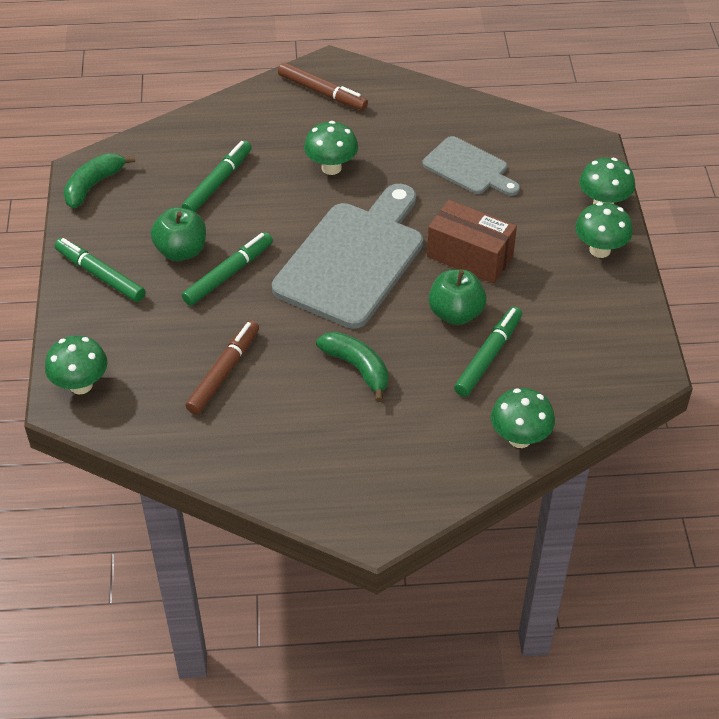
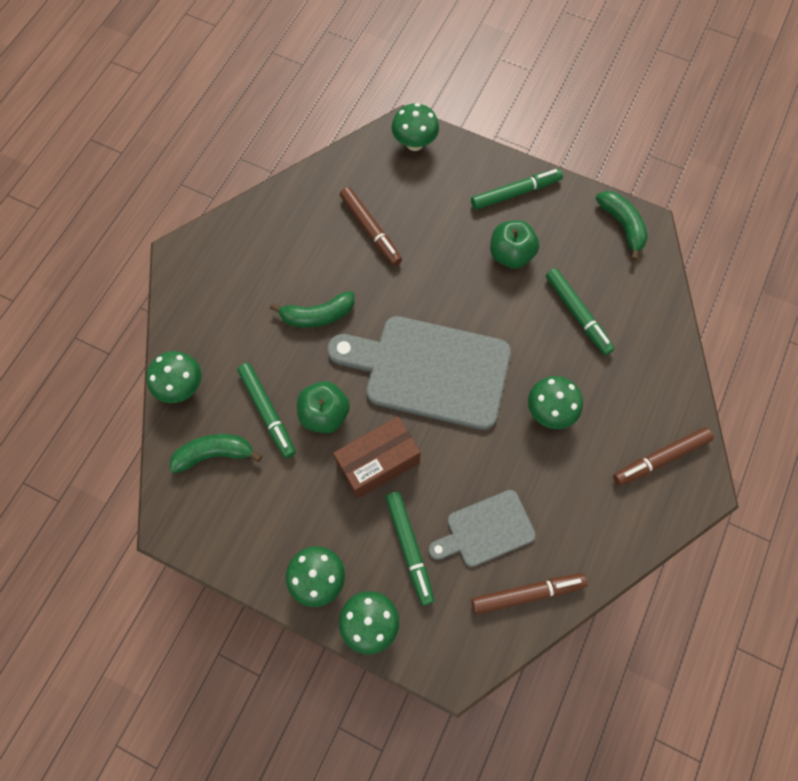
camera: 120 degrees right, 20 degrees up
green marker [182,232,273,306] -> green marker moved to [385,491,434,606]
grey cutting board [272,184,423,329] -> grey cutting board turned 135 degrees clockwise [327,316,511,430]
none -> green banana [170,434,262,473]
none -> brown marker [471,573,588,615]

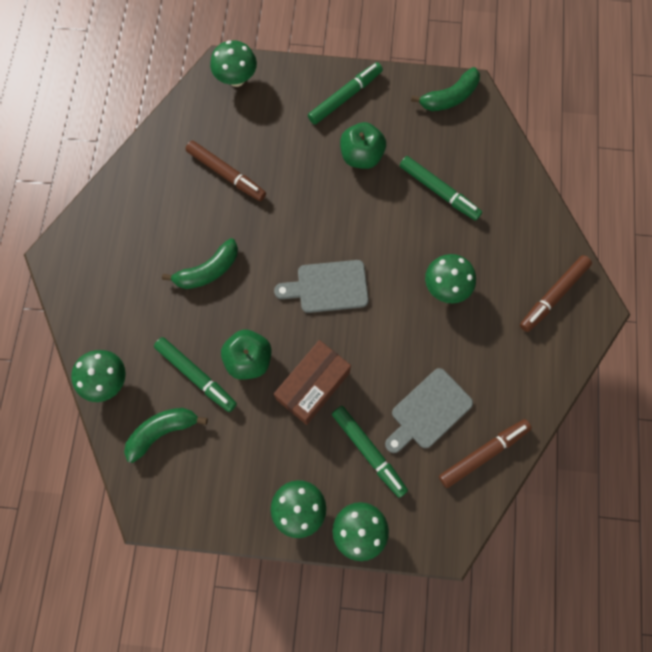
camera: 20 degrees left, 5 degrees up
grey cutting board [327,316,511,430] -> grey cutting board [274,260,369,313], size x0.54
green banana [596,191,648,261] -> green banana turned 105 degrees clockwise [411,67,480,111]

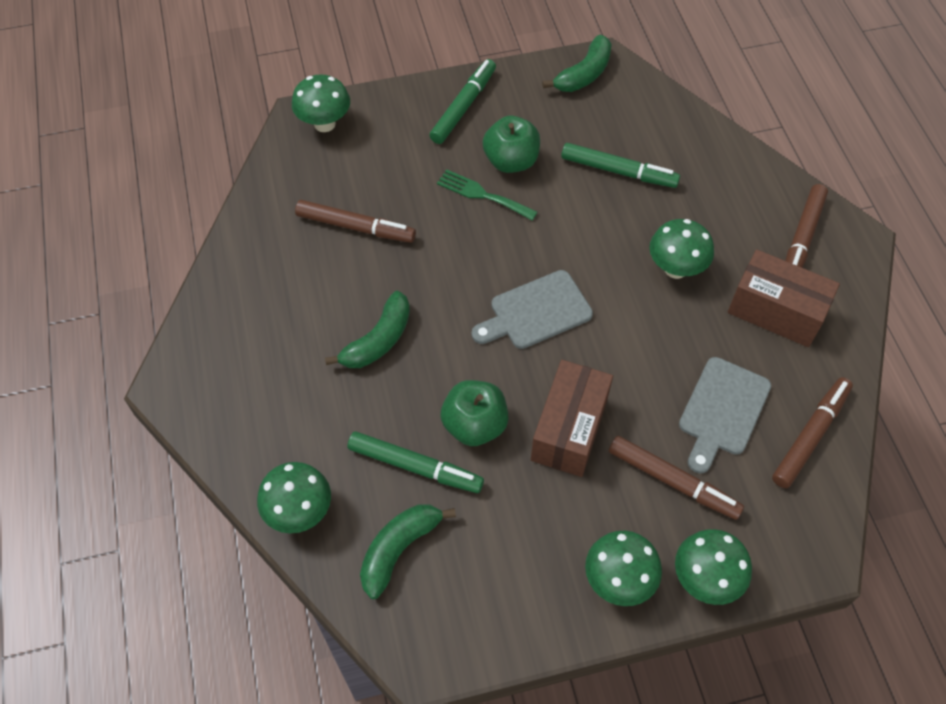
camera: 20 degrees left, 15 degrees down
green marker [332,406,408,498] -> brown marker [609,436,744,520]
none -> green fork [437,169,538,221]
none -> brown box [728,249,840,347]

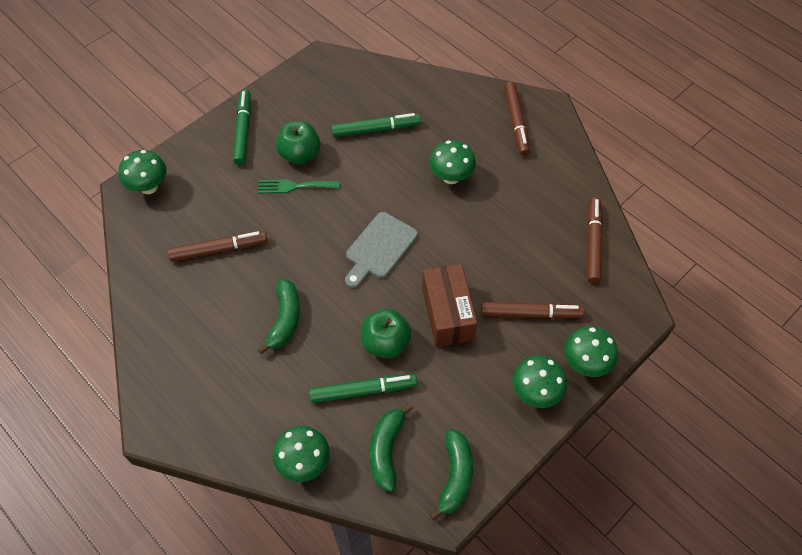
camera: 30 degrees left, 0 degrees up
green banana [542,35,612,92] -> green banana moved to [429,429,473,521]
grey cutting board [679,357,771,473] -> none
brown box [728,249,840,347] -> none

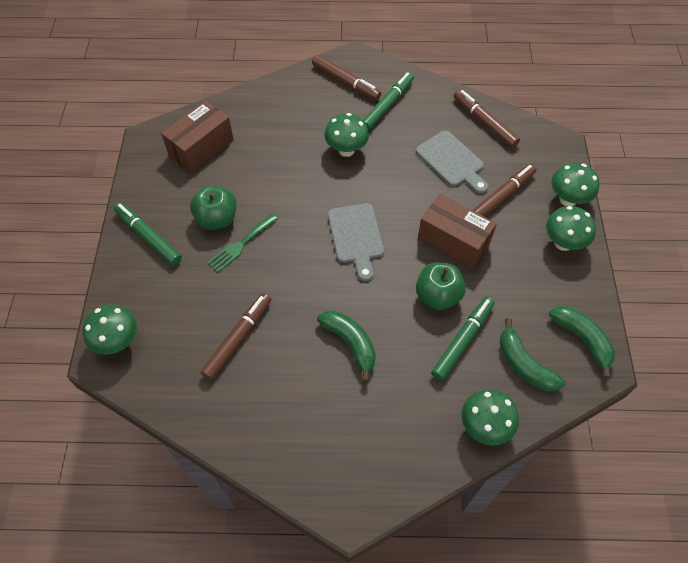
camera: 45 degrees left, 0 degrees up
green marker [332,113,421,137] -> green marker moved to [363,72,414,131]
none -> brown box [161,100,234,173]
none -> grey cutting board [416,131,488,194]

